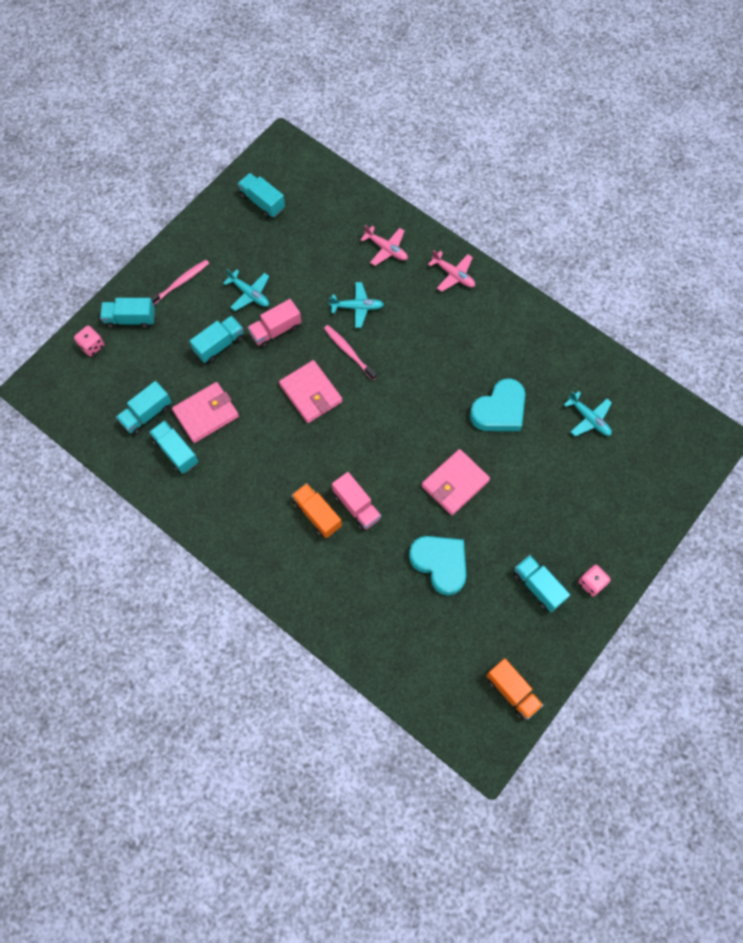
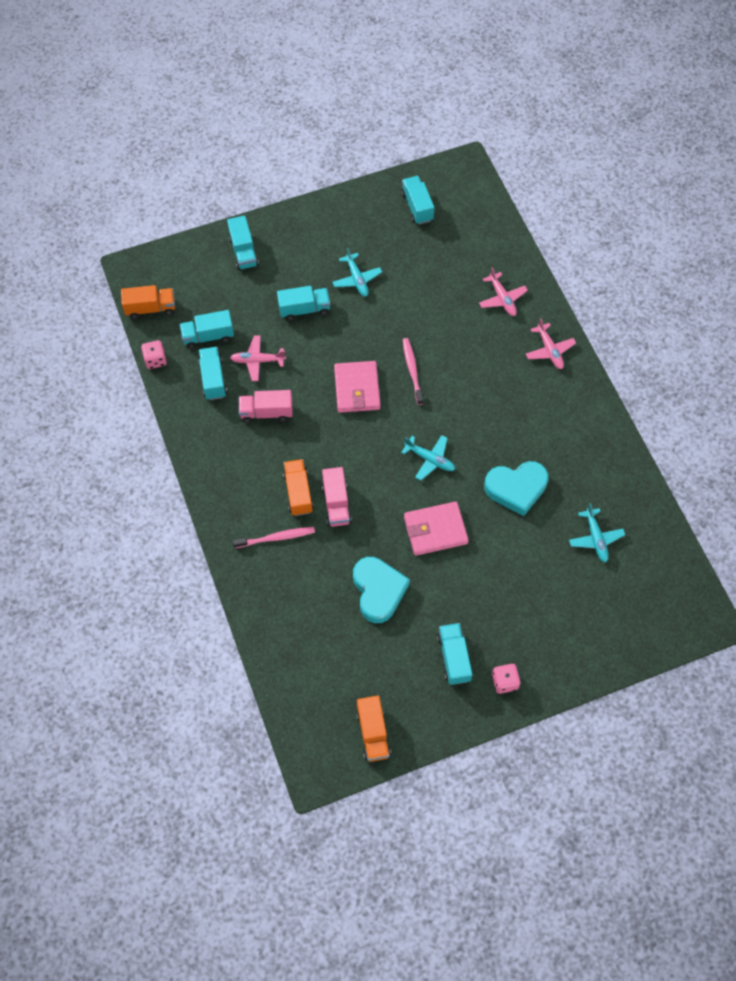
camera: 30 degrees right, 5 degrees down
pink dice [74,326,104,356] -> pink dice moved to [141,340,167,369]
turquoise truck [100,298,155,329] -> turquoise truck turned 135 degrees counterclockwise [227,216,259,270]
pink toothbrush [149,260,209,305] -> pink toothbrush moved to [233,527,315,548]
pink wallet [172,382,239,443] -> pink plane [230,336,286,381]
pink truck [248,299,301,348] -> pink truck moved to [239,390,293,423]
turquoise plane [329,282,384,328] -> turquoise plane moved to [401,435,455,481]
none -> orange truck [121,285,175,319]

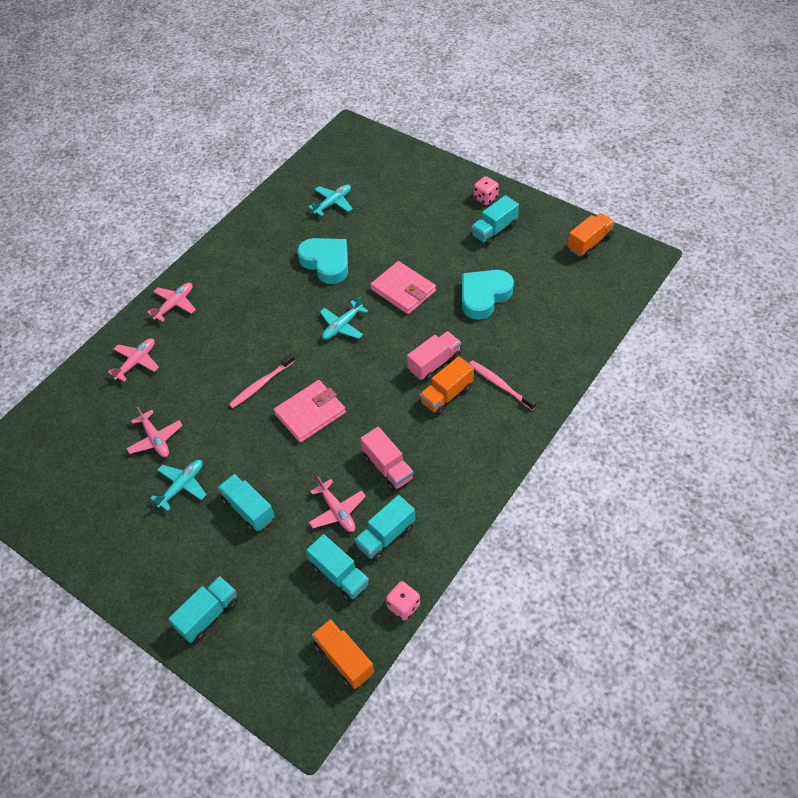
camera: 120 degrees left, 10 degrees down
turquoise truck [401,176,434,225] -> none
turquoise plane [401,435,455,481] -> turquoise plane turned 135 degrees counterclockwise [320,296,368,340]
none -> pink plane [126,407,183,457]

